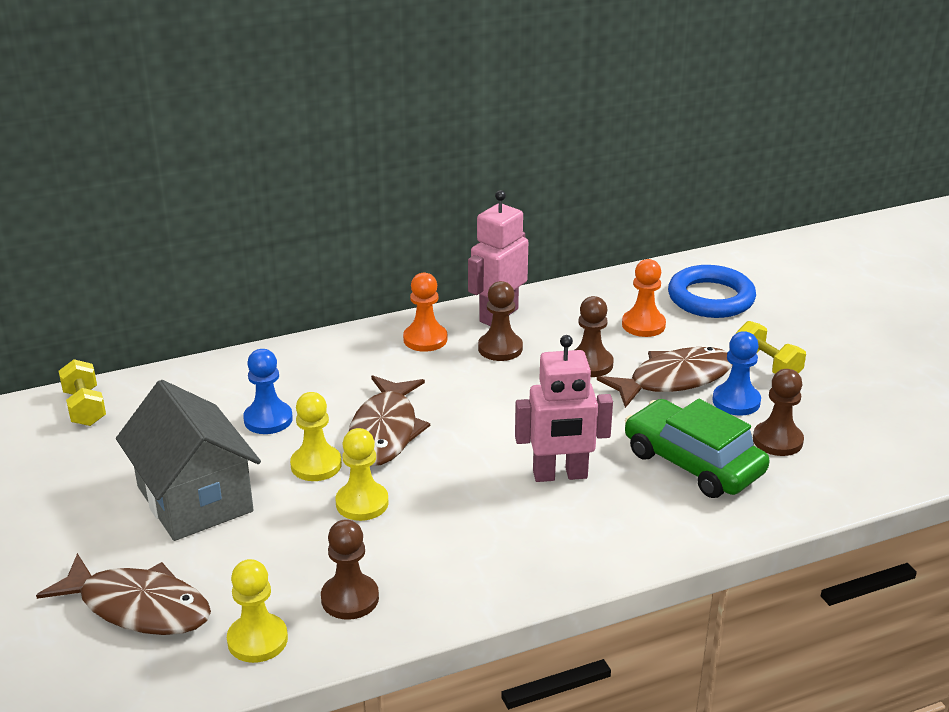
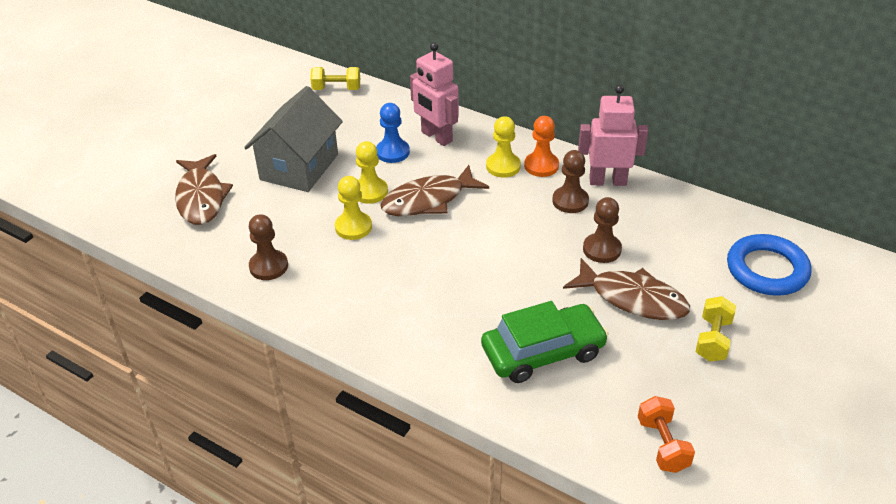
camera: 55 degrees right, 10 degrees up
yellow dumbbell [59,359,106,426] -> yellow dumbbell turned 60 degrees clockwise [310,67,360,90]
yellow pawn [227,559,288,663] -> yellow pawn moved to [486,116,521,178]
pink robot [515,335,613,482] -> pink robot moved to [410,42,459,146]
orange pawn [622,259,666,337] -> none
green car [625,399,770,498] -> green car turned 60 degrees clockwise [481,301,609,383]
blue pawn [712,331,761,416] -> none
brown pawn [753,369,804,456] -> none
none -> orange dumbbell [638,396,695,473]

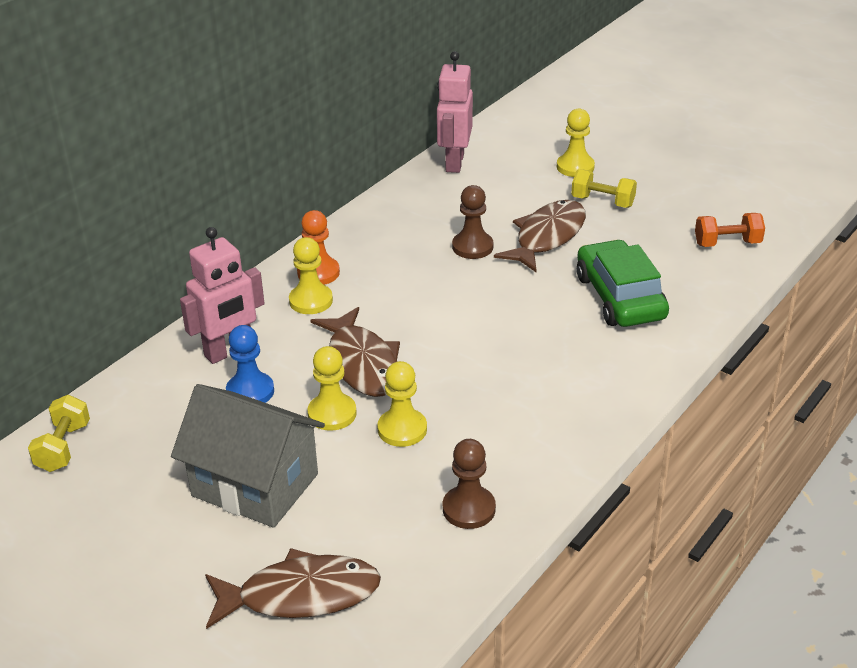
camera: 85 degrees left, 5 degrees down
brown pawn [552,150,589,213] -> none
pink robot [578,85,648,186] -> pink robot moved to [437,51,473,173]
blue ring [727,234,812,296] -> none
none -> yellow pawn [557,109,595,177]

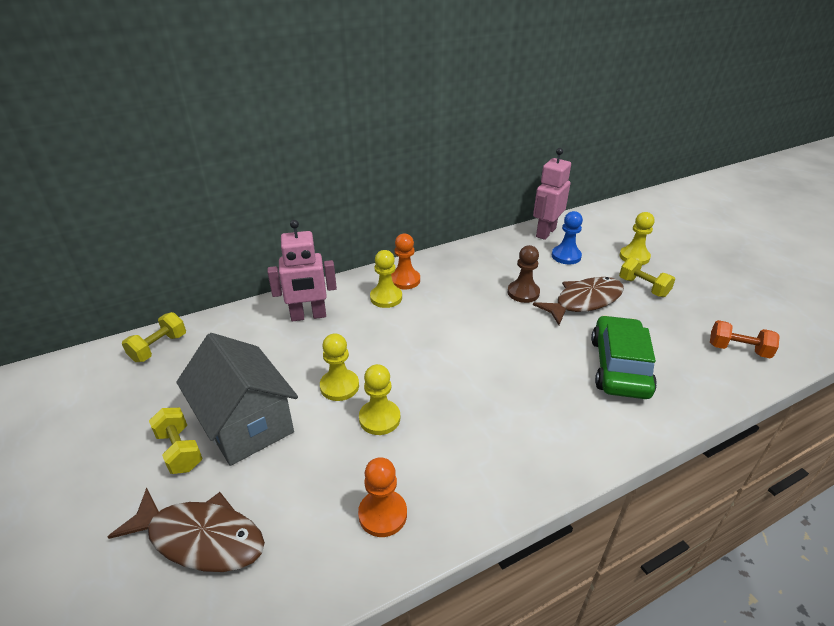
camera: 25 degrees right, 0 degrees up
blue pawn [226,325,274,403] -> blue pawn moved to [552,211,583,264]
brown fish [310,307,400,397] -> none
brown pawn [443,439,496,529] -> orange pawn [358,457,407,537]
none -> yellow dumbbell [149,408,203,474]

